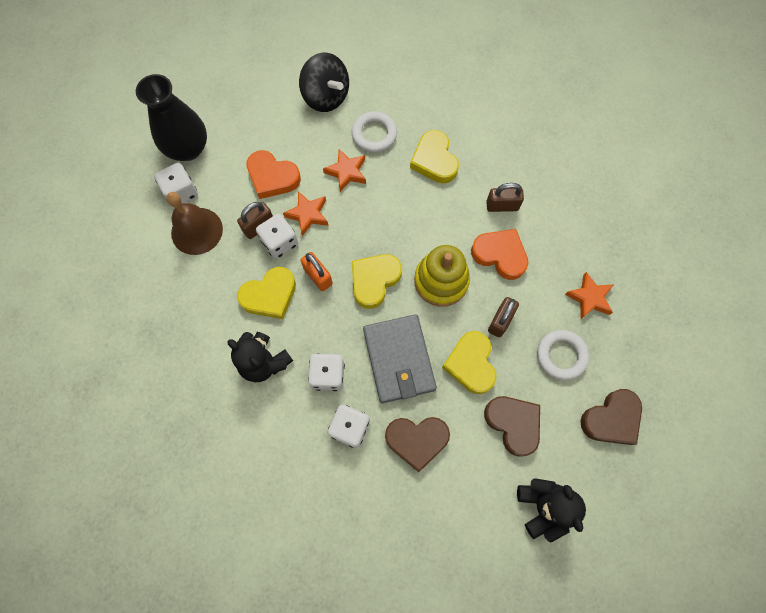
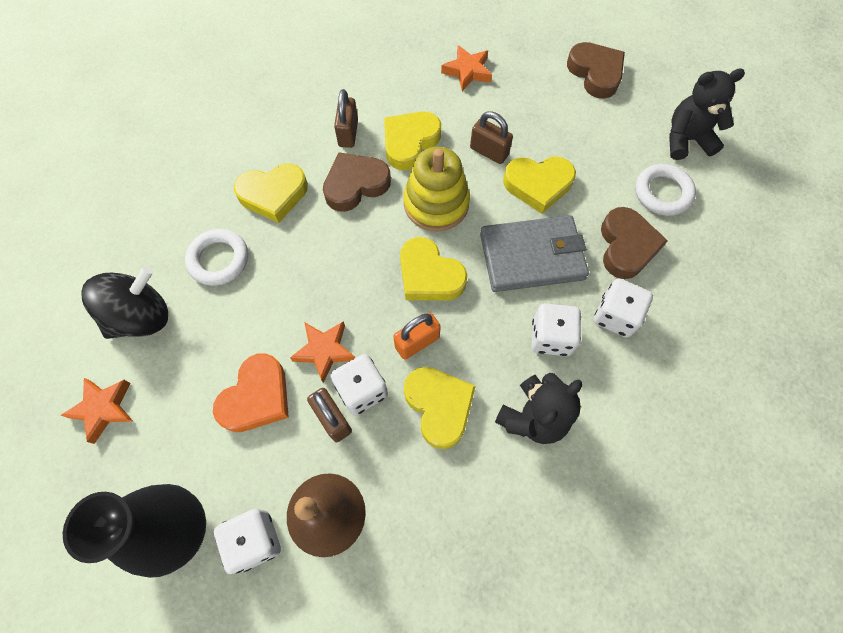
camera: 85 degrees left, 5 degrees down
orange star [323,149,366,192] -> orange star moved to [61,378,133,444]
orange heart [471,229,529,280] -> yellow heart [384,111,441,170]
brown heart [484,396,540,457] -> brown heart moved to [323,153,391,212]
white ring [537,330,589,380] -> white ring moved to [635,164,696,216]

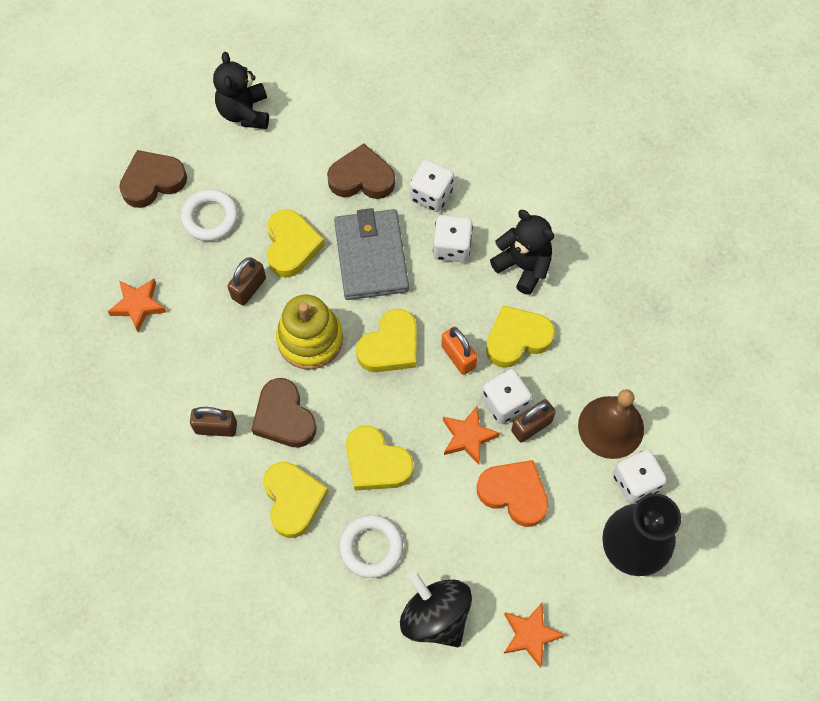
camera: 90 degrees left, 0 degrees up
yellow heart [384,111,441,170] -> yellow heart moved to [346,426,413,491]
white ring [635,164,696,216] -> white ring moved to [181,189,238,241]

